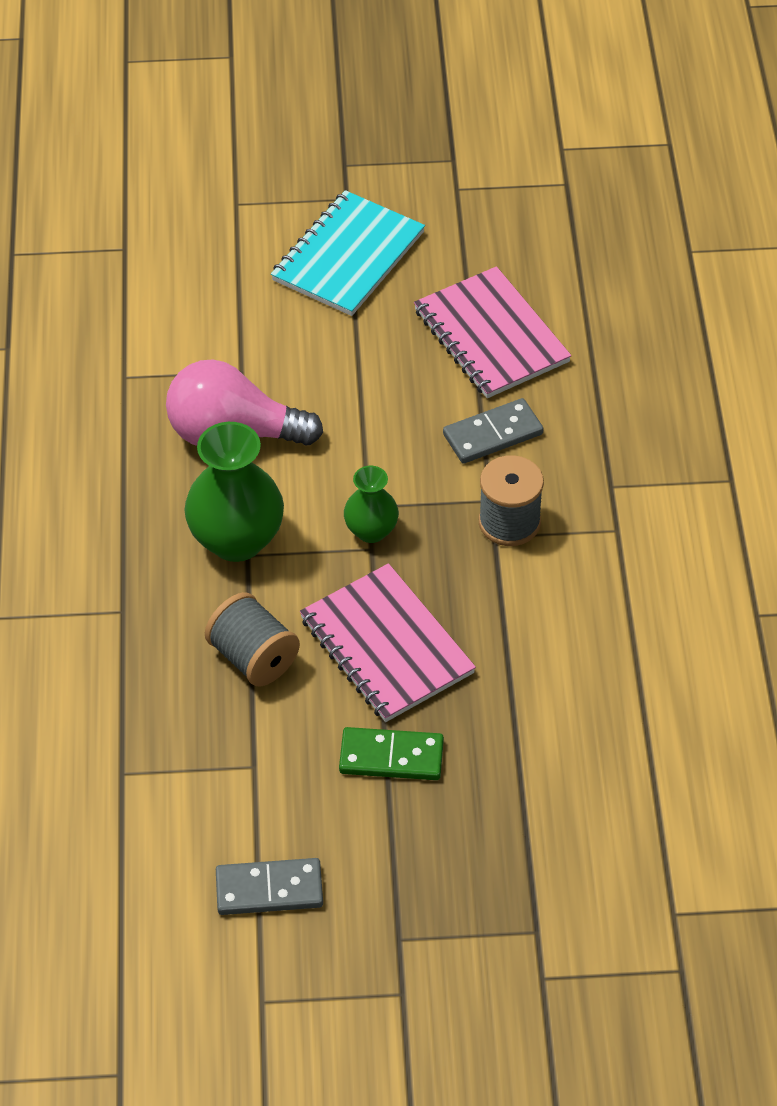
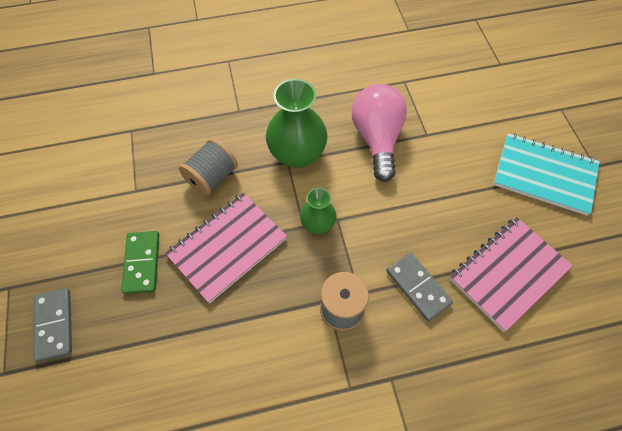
camera: 80 degrees right, 10 degrees up
grey domino [216,858,323,915] -> grey domino moved to [34,288,72,362]

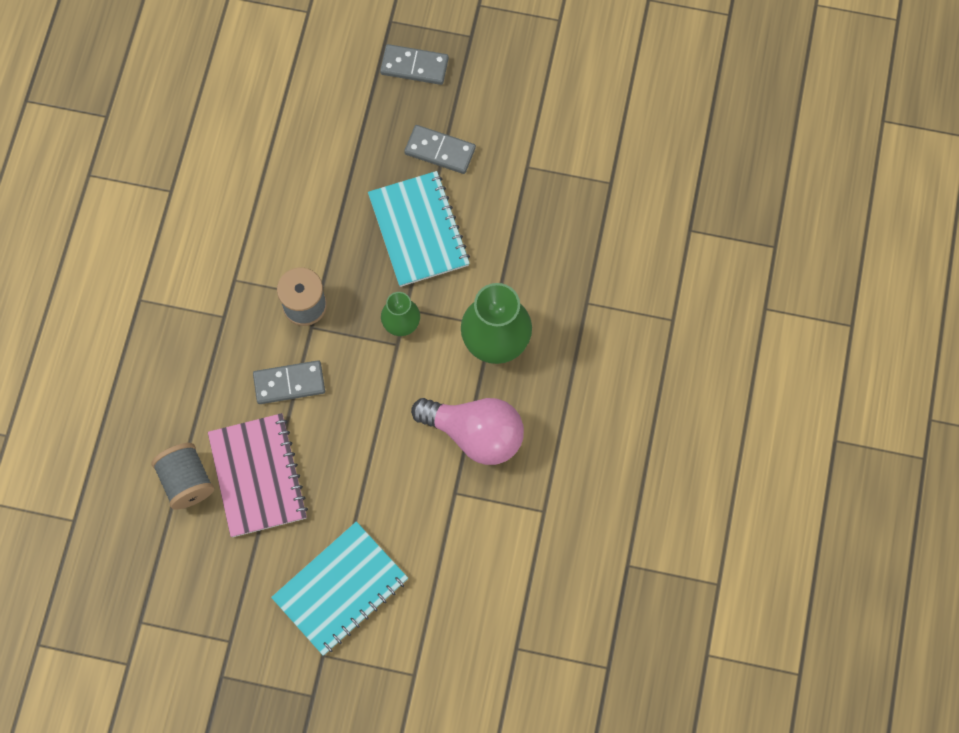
camera: 115 degrees right, 10 degrees up
green domino [121,231,159,294] -> grey domino [404,125,476,174]
pink notebook [165,193,287,303] -> turquoise notebook [368,171,470,287]
grey spool [179,138,238,196] -> grey spool moved to [151,443,214,510]

